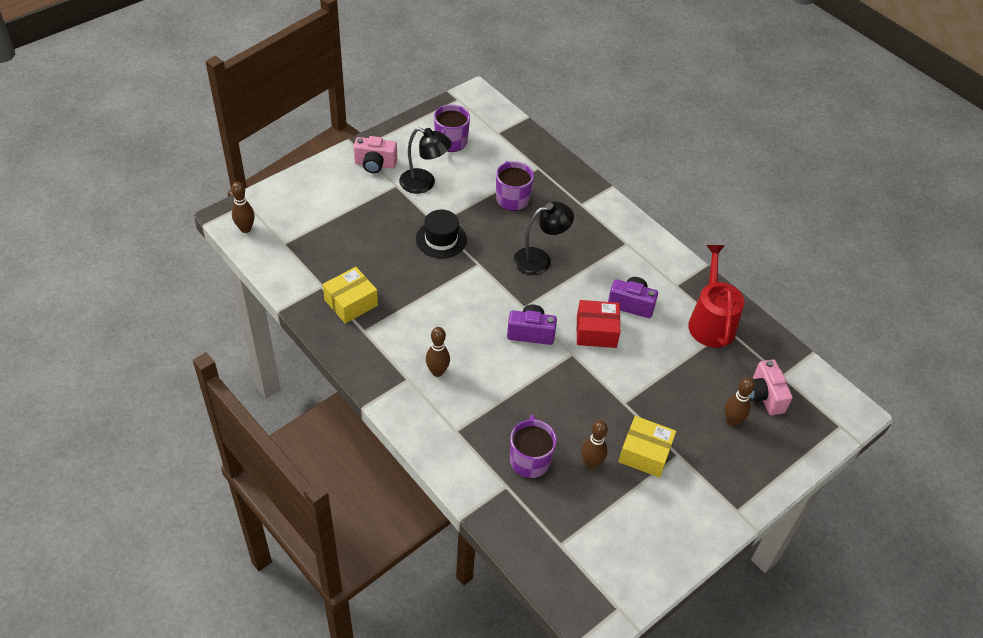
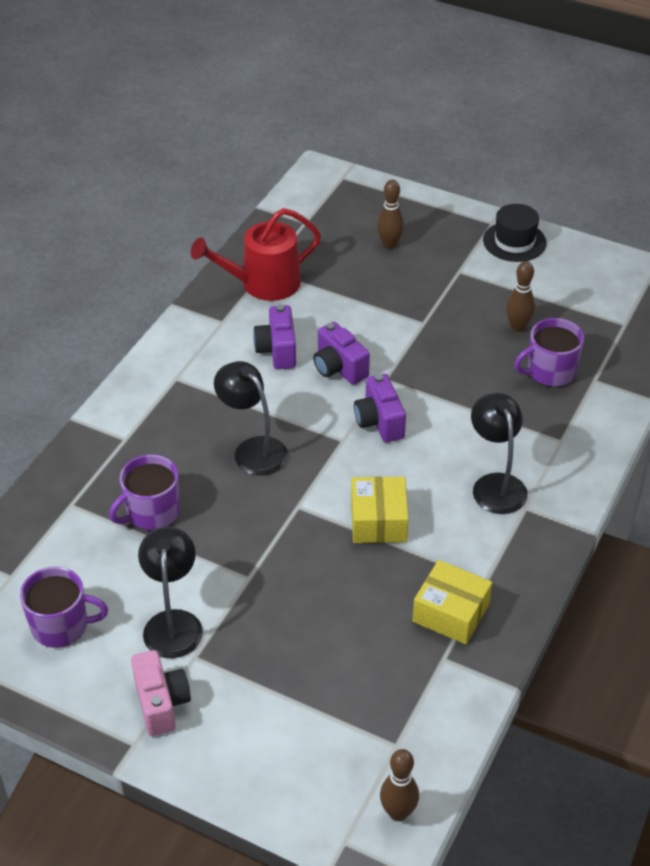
camera: 110 degrees left, 5 degrees down
black hat [416,210,467,258] -> black hat moved to [483,204,547,262]
brown bowling pin [426,327,450,377] -> black lamp [471,393,528,514]
red box [577,300,620,348] -> purple camera [313,322,370,385]
yellow box [619,416,676,478] -> yellow box moved to [351,477,409,543]
pink camera [749,359,793,415] -> none

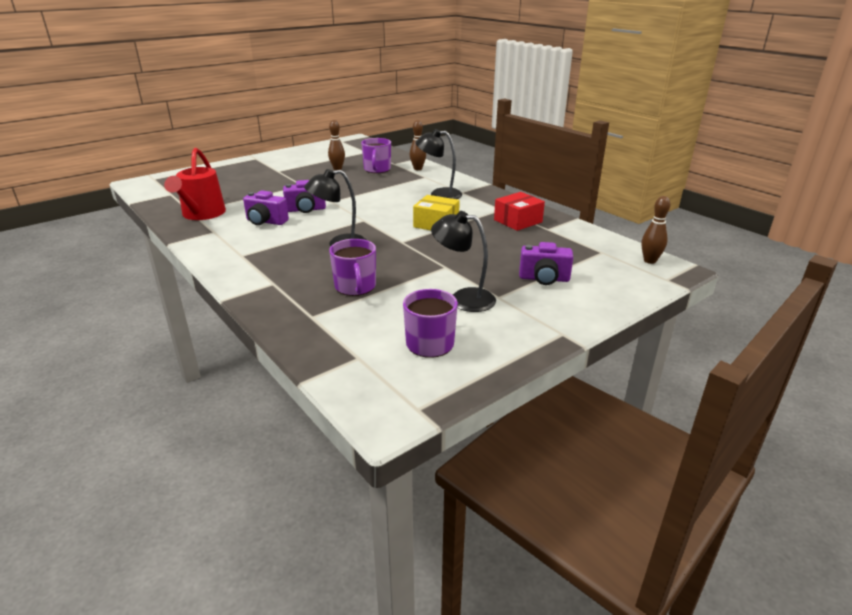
camera: 65 degrees left, 15 degrees down
pink camera [131,650,191,736] -> none
purple camera [354,374,406,442] -> purple camera moved to [519,242,573,285]
brown bowling pin [377,180,404,249] -> brown bowling pin moved to [410,120,426,170]
yellow box [412,560,492,644] -> red box [494,192,545,231]
black hat [483,204,547,262] -> none

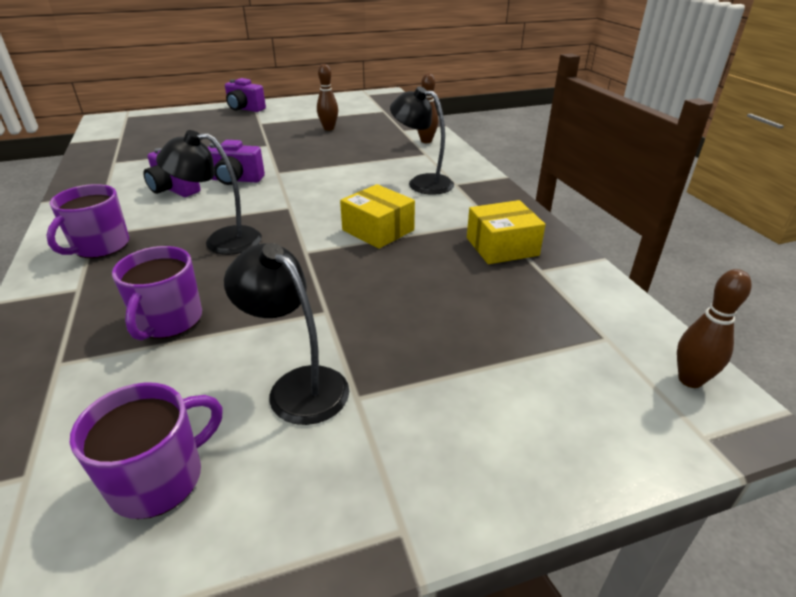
camera: 20 degrees right, 5 degrees up
red watering can [164,148,226,220] -> none
purple mug [361,138,391,173] -> purple mug moved to [46,184,129,258]
red box [494,192,545,231] -> yellow box [467,200,546,264]
purple camera [519,242,573,285] -> purple camera moved to [225,78,266,112]

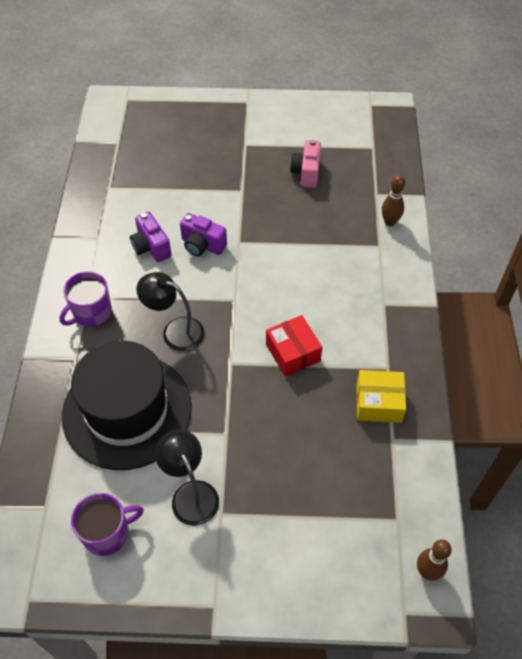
camera: 20 degrees right, 20 degrees up
purple mug [112,246,202,340] -> black hat [62,340,192,470]
purple camera [225,78,266,112] -> none
brown bowling pin [317,64,338,131] -> pink camera [290,140,321,188]
yellow box [340,184,415,249] -> red box [266,315,322,376]
black lamp [390,86,454,195] -> none

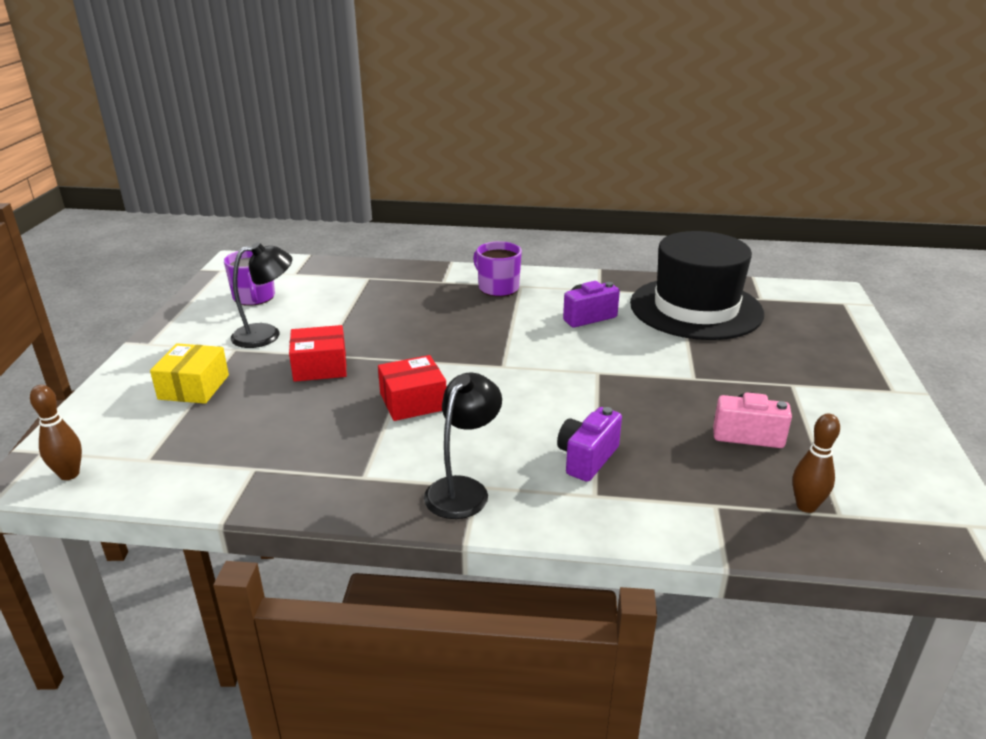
camera: 95 degrees right, 25 degrees down
black hat [62,340,192,470] -> black hat moved to [630,231,764,340]
black lamp [136,272,205,351] -> black lamp moved to [424,373,502,519]
purple camera [180,213,227,256] -> purple camera moved to [557,407,622,482]
yellow box [356,370,406,423] -> yellow box moved to [150,343,229,404]
brown bowling pin [382,175,405,226] -> brown bowling pin moved to [792,414,840,513]
none -> red box [289,325,347,382]

